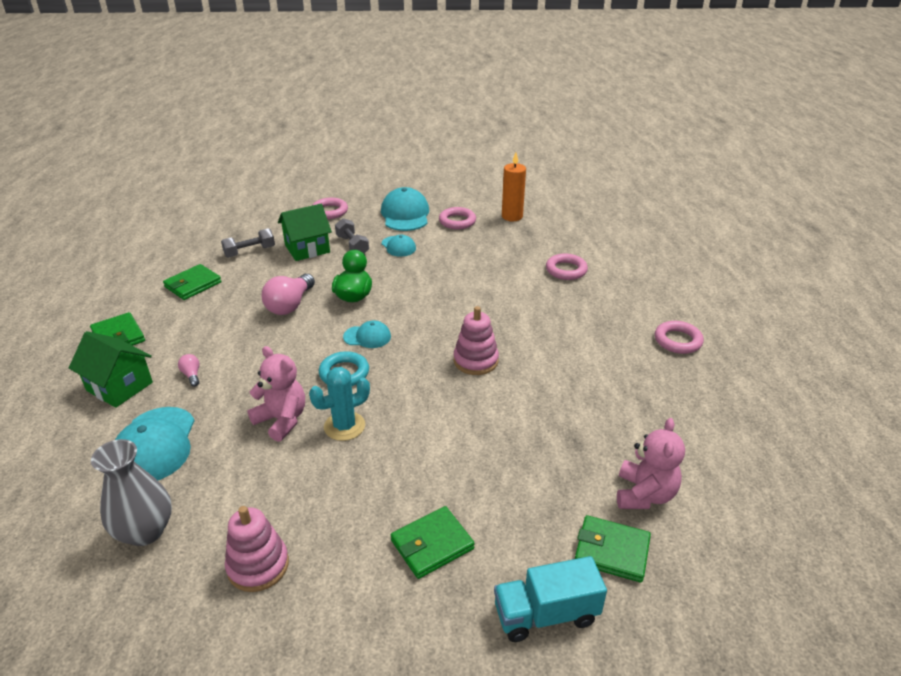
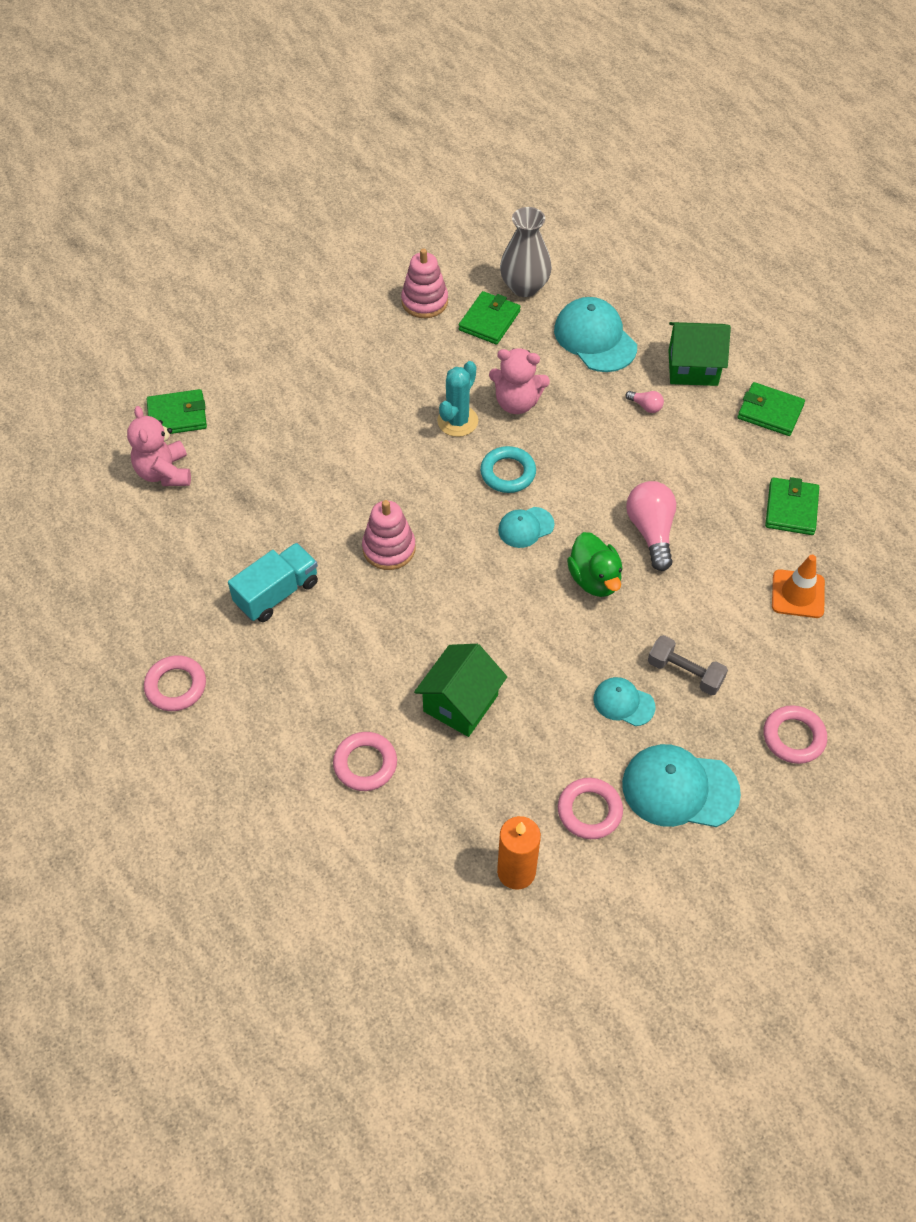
camera: 150 degrees right, 20 degrees up
grey dumbbell [221,228,275,258] -> orange traffic cone [772,555,825,618]
green house [278,204,332,261] -> green house moved to [414,644,507,737]
turquoise cap [381,187,429,231] -> turquoise cap turned 135 degrees clockwise [622,744,741,827]
green wallet [391,506,475,579] -> green wallet moved to [459,291,521,345]
turquoise truck [494,556,607,642] -> turquoise truck moved to [228,543,318,622]

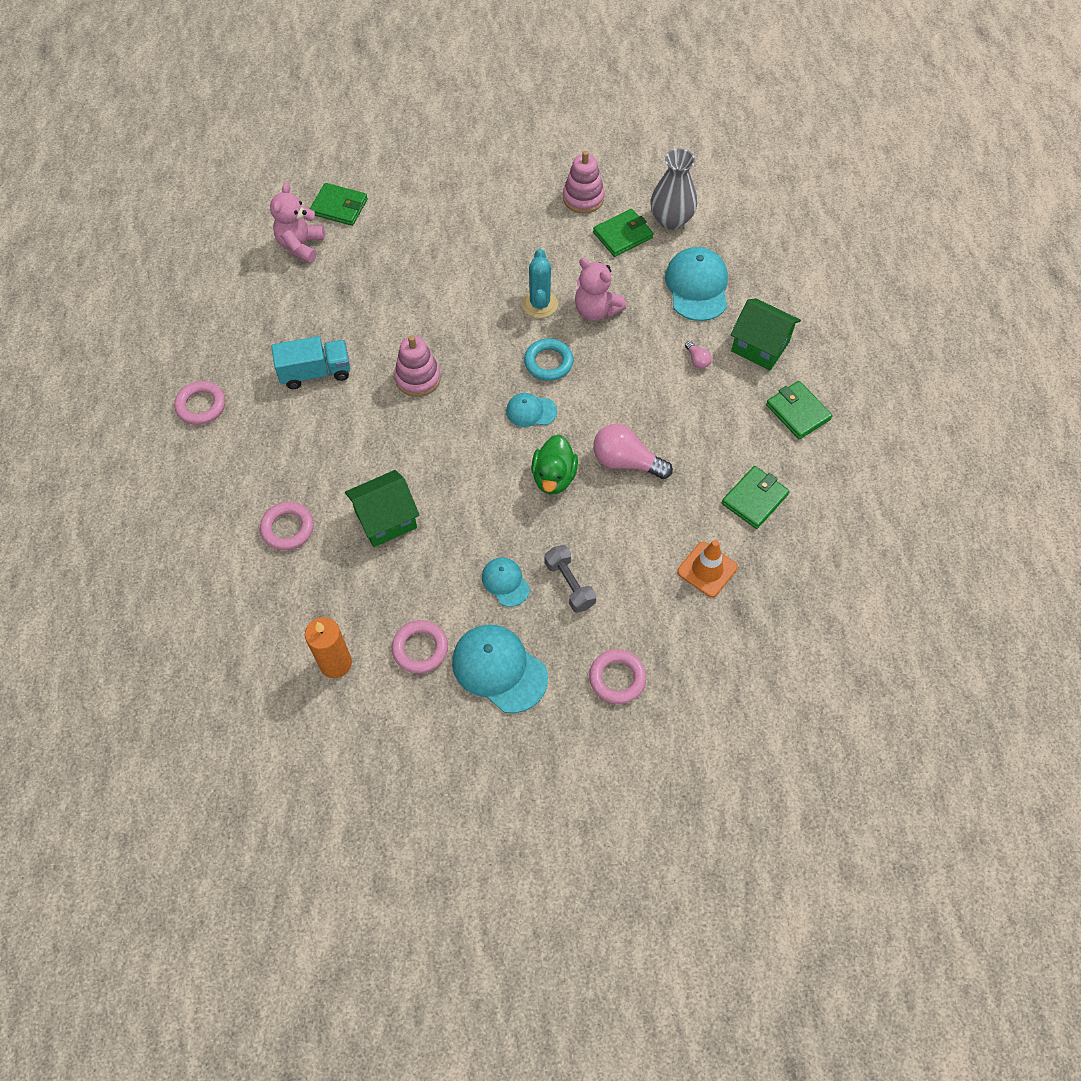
camera: 30 degrees right, 5 degrees up
turquoise cactus [437,361,478,437] -> turquoise cactus turned 60 degrees counterclockwise [522,249,558,318]
pink light bulb [626,481,676,571] -> pink light bulb turned 90 degrees counterclockwise [593,424,673,479]

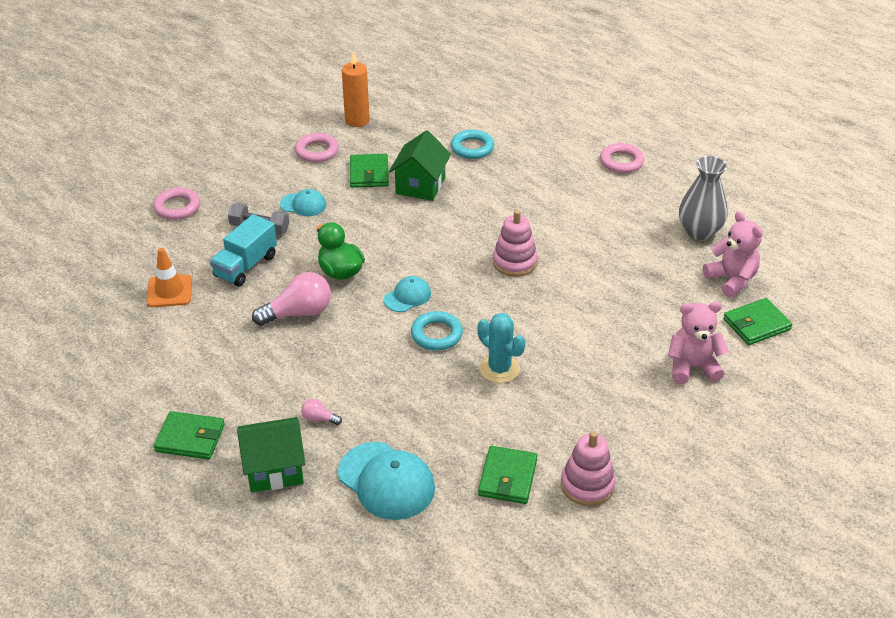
camera: 135 degrees right, 20 degrees down
pink ring [260,502,314,550] -> turquoise ring [451,130,494,159]
turquoise truck [271,336,350,389] -> turquoise truck moved to [210,214,277,287]
turquoise cap [452,625,548,713] -> none
pink teddy bear [575,258,627,321] -> pink teddy bear moved to [668,301,729,384]
grey vase [650,149,697,230] -> grey vase moved to [679,156,728,240]
green wallet [722,466,790,529] -> green wallet moved to [350,154,389,188]

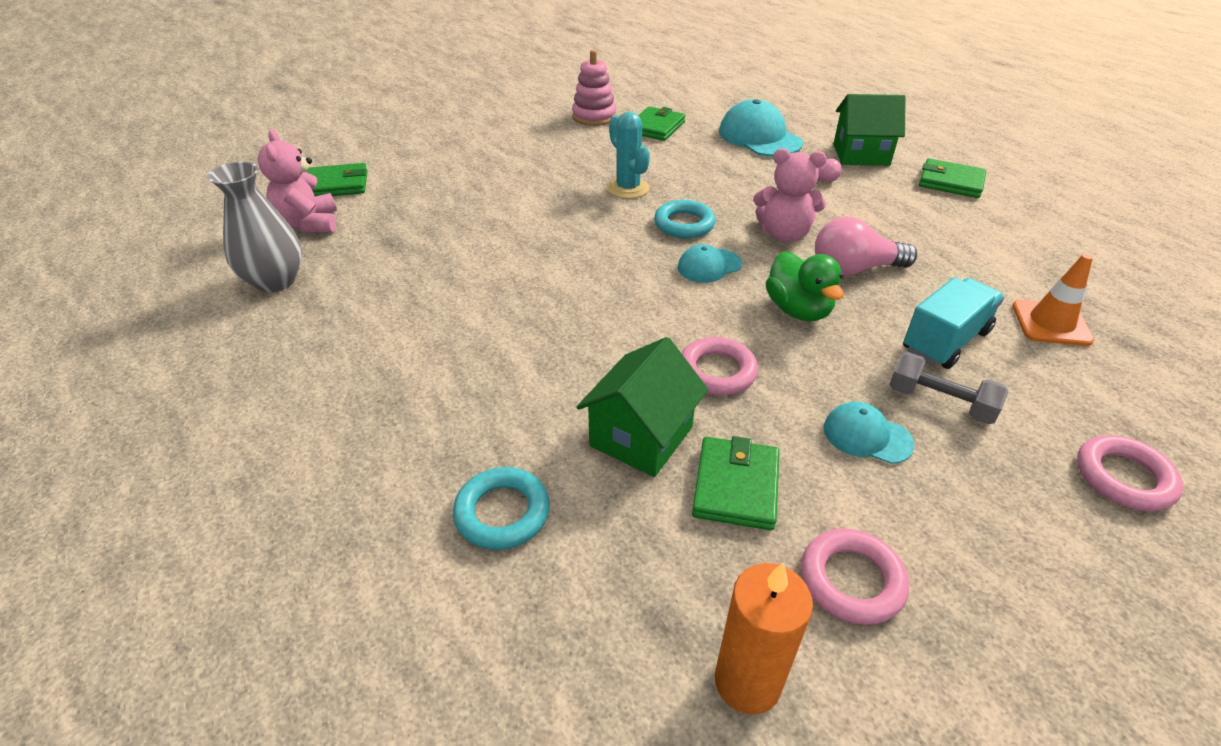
camera: 165 degrees left, 0 degrees up
pink stacking toy [493,210,538,277] -> none
pink ring [600,143,644,173] -> pink ring moved to [682,337,758,395]
pink teddy bear [668,301,729,384] -> pink teddy bear moved to [753,148,827,242]

